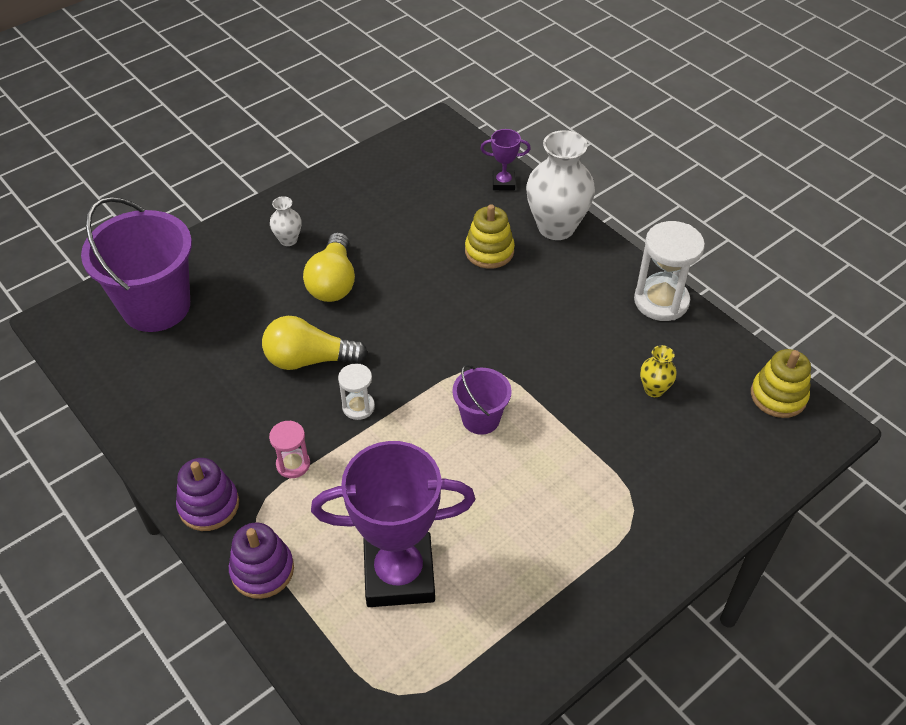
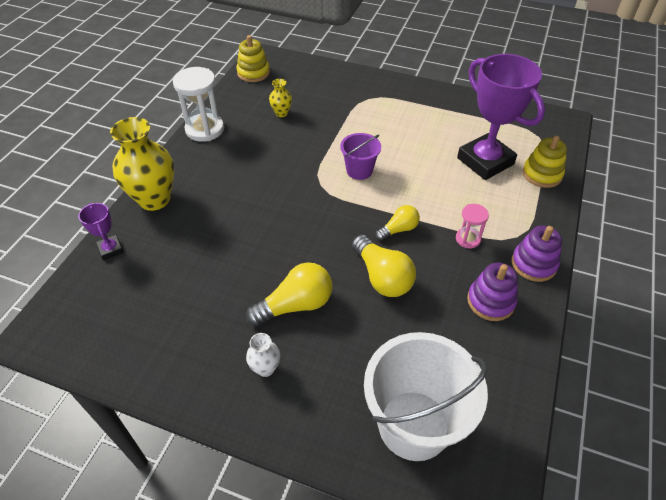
camera: 120 degrees left, 0 degrees up
purple bucket [81,197,192,332] -> white bucket [364,332,488,461]
purple stacking toy [229,523,294,599] -> purple stacking toy moved to [467,263,518,321]
white hourglass [338,364,375,420] -> yellow light bulb [375,205,420,241]
yellow stacking toy [465,204,515,269] -> yellow stacking toy moved to [523,135,567,188]
white vase [526,130,595,240] -> yellow vase [110,117,174,211]

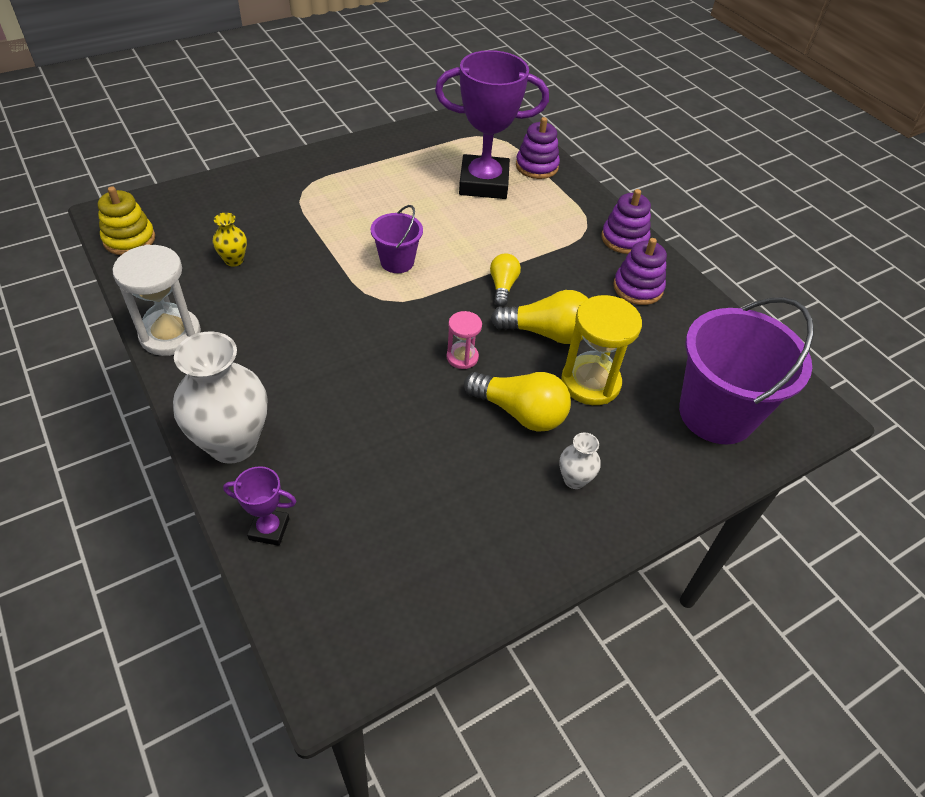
camera: 55 degrees left, 0 degrees up
yellow vase [110,117,174,211] -> white vase [173,331,267,464]
yellow light bulb [246,262,333,326] -> yellow light bulb turned 105 degrees clockwise [464,372,571,432]
white bucket [364,332,488,461] -> purple bucket [679,297,814,444]
pink hourglass [456,204,489,248] -> pink hourglass moved to [447,311,482,369]
yellow stacking toy [523,135,567,188] -> purple stacking toy [516,117,560,179]
none -> yellow hourglass [561,295,642,405]

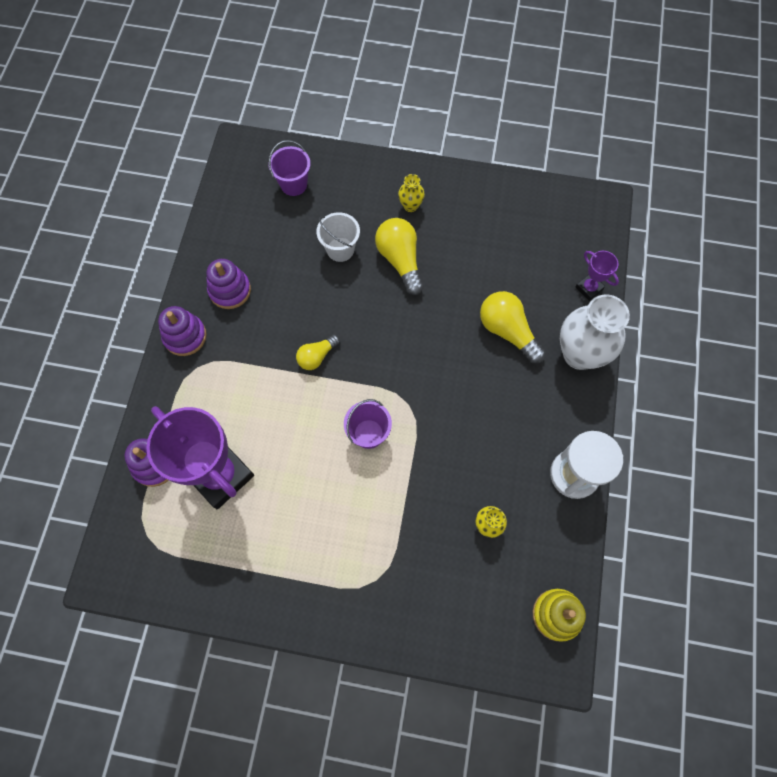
camera: 135 degrees left, 20 degrees up
pink hourglass [447,311,482,369] -> none
yellow light bulb [491,290,588,344] -> yellow light bulb moved to [480,291,546,364]
white vase [560,432,600,489] -> yellow vase [398,174,425,212]
yellow hourglass [561,295,642,405] -> white bucket [316,212,360,262]
purple bucket [679,297,814,444] -> purple bucket [269,140,311,196], size x0.51

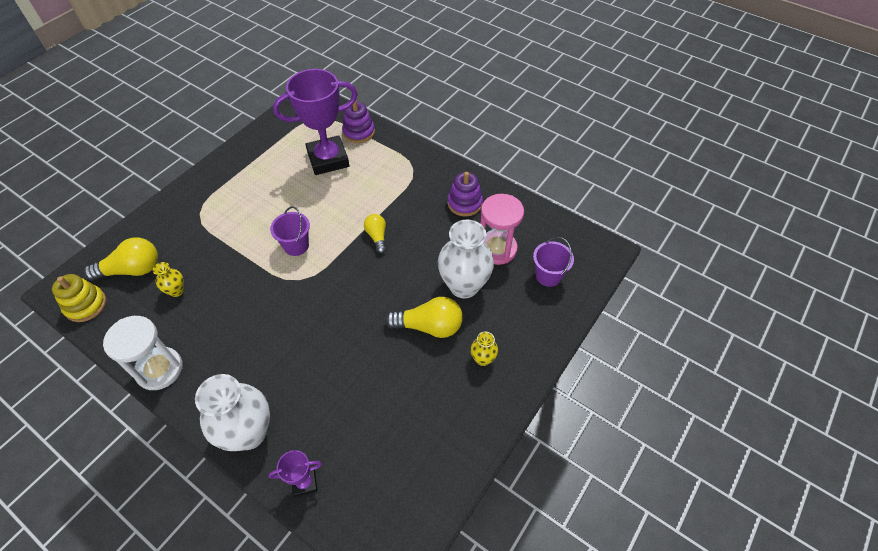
camera: 115 degrees right, 15 degrees down
purple stacking toy [158,306,207,356] -> none
white bucket [316,212,360,262] -> white vase [438,220,494,299]
yellow light bulb [480,291,546,364] -> yellow light bulb moved to [84,237,158,281]
none -> pink hourglass [480,194,524,265]

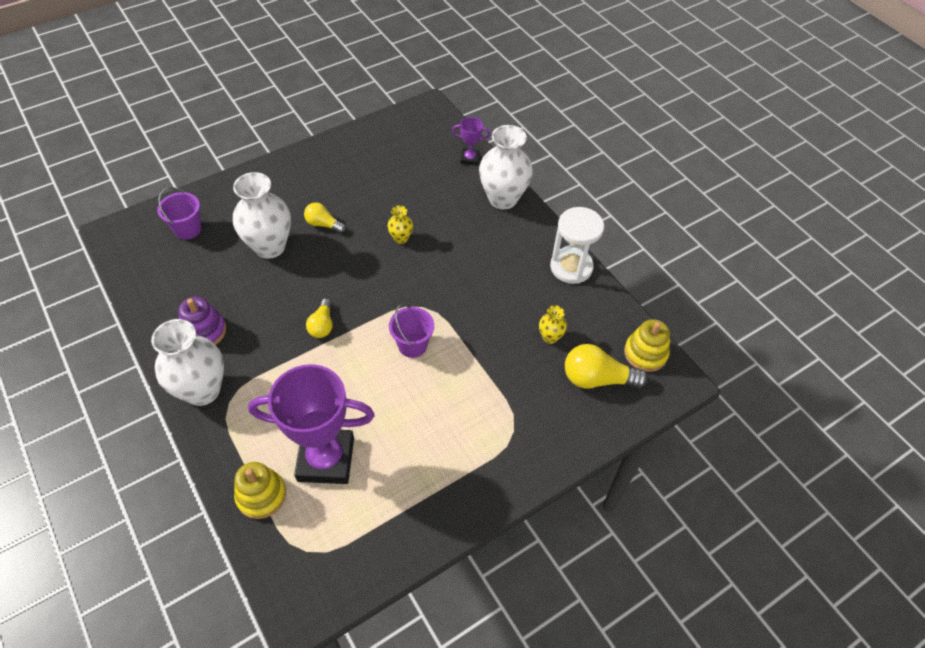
camera: 160 degrees left, 0 degrees up
purple stacking toy [342,101,375,143] -> yellow stacking toy [234,462,286,519]
yellow light bulb [385,297,463,338] -> yellow light bulb [304,202,346,233], size x0.61
yellow vase [470,332,498,366] -> yellow vase moved to [388,205,413,244]
pink hourglass [480,194,524,265] -> none
none -> white vase [151,319,224,406]

